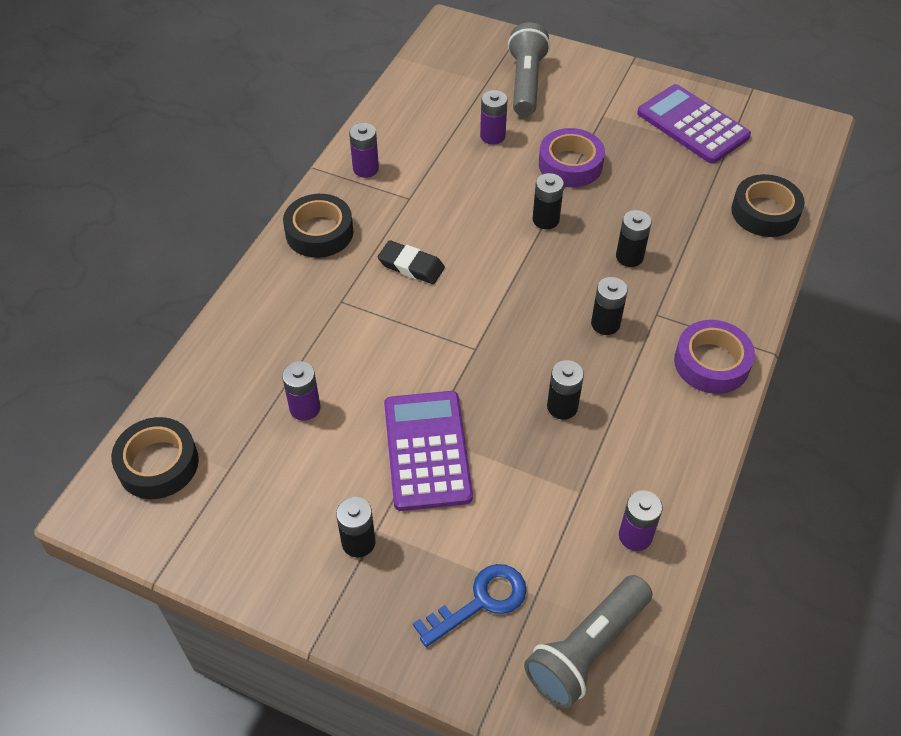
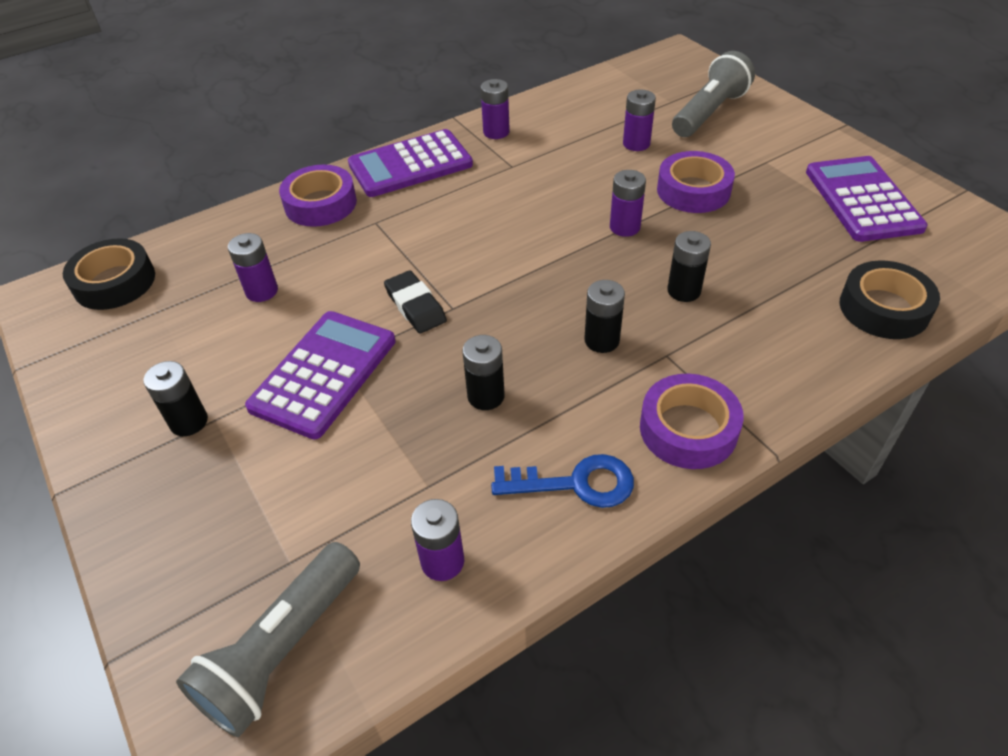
camera: 35 degrees right, 5 degrees down
black tape [283,194,353,258] -> purple calculator [348,129,473,197]
black eraser [378,240,445,284] -> black eraser moved to [384,271,447,333]
blue key [413,564,527,647] -> blue key moved to [491,454,634,508]
grey flashlight [524,575,653,708] -> grey flashlight turned 45 degrees counterclockwise [176,542,360,737]
black battery [533,173,564,229] -> purple battery [610,170,646,237]
none -> purple tape [279,165,357,227]

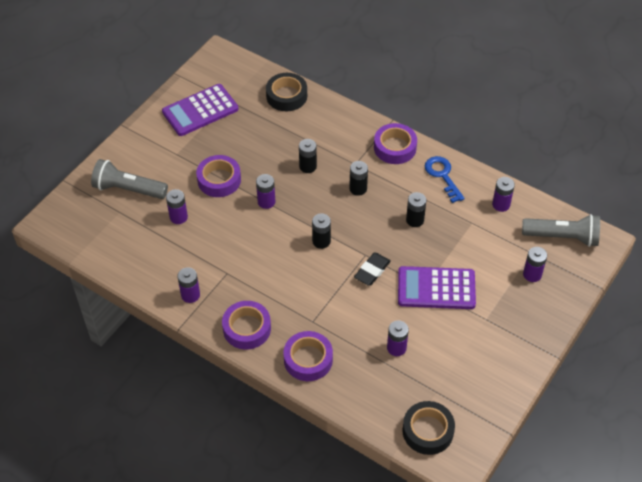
camera: 115 degrees left, 5 degrees up
black battery [143,361,208,436] -> black battery moved to [312,214,331,249]
purple calculator [348,129,473,197] -> purple tape [222,301,271,350]
none -> purple battery [523,247,547,282]

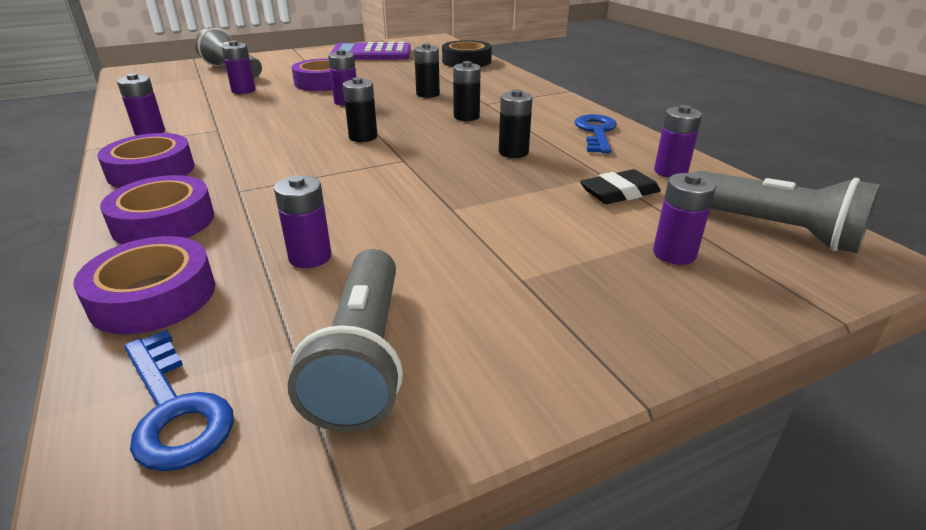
camera: 30 degrees right, 20 degrees down
black eraser [354,253,391,286] -> black eraser moved to [580,169,661,204]
purple tape [374,123,417,164] -> purple tape moved to [73,236,215,334]
purple calculator [398,266,476,309] -> none
black tape [402,401,455,455] -> blue key [124,330,234,471]
none -> grey flashlight [288,249,403,432]

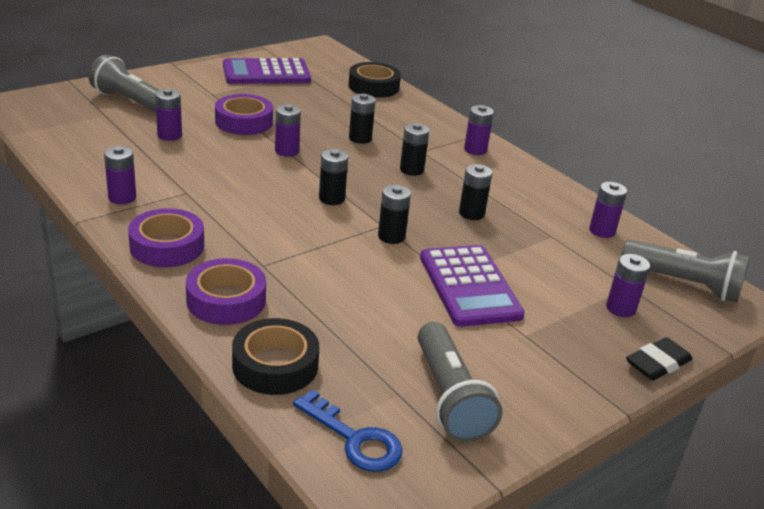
camera: 15 degrees left, 0 degrees up
purple tape [73,236,215,334] -> black tape [232,318,319,395]
purple battery [274,175,331,268] -> purple battery moved to [464,105,494,155]
blue key [574,114,617,153] -> none
black eraser [580,169,661,204] -> black eraser moved to [626,337,693,380]
none -> black battery [378,185,411,244]
none -> purple calculator [420,245,525,327]

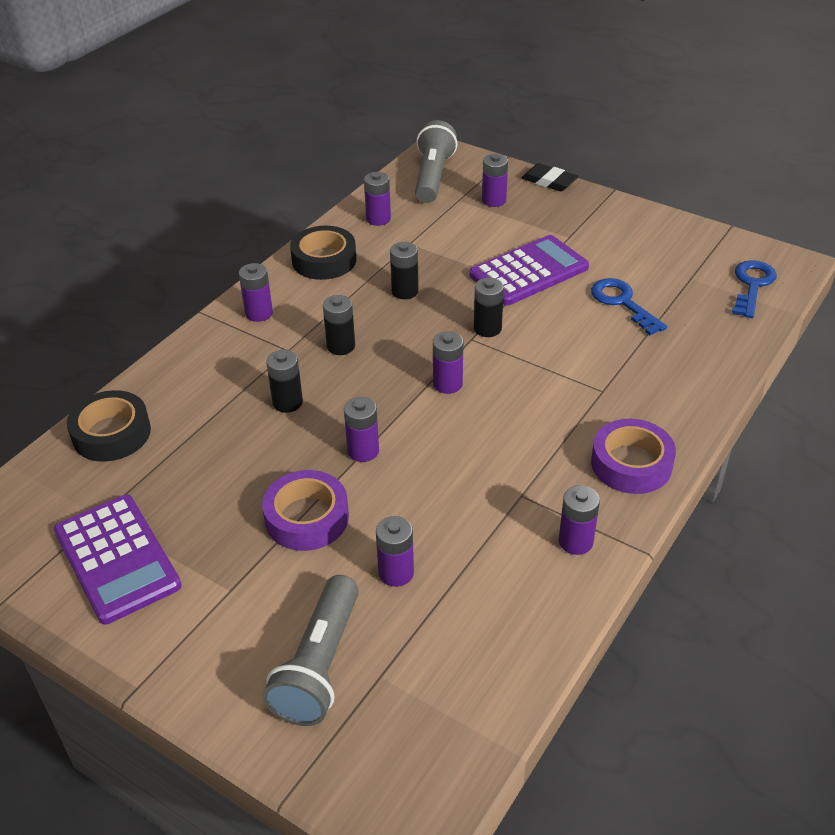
camera: 105 degrees left, 10 degrees up
purple tape [186,258,266,325] -> none
black tape [232,318,319,395] -> black tape moved to [290,226,356,280]
black battery [319,149,348,205] -> purple battery [433,332,463,394]
grey flashlight [418,322,502,442] -> none
none -> blue key [591,278,667,335]

